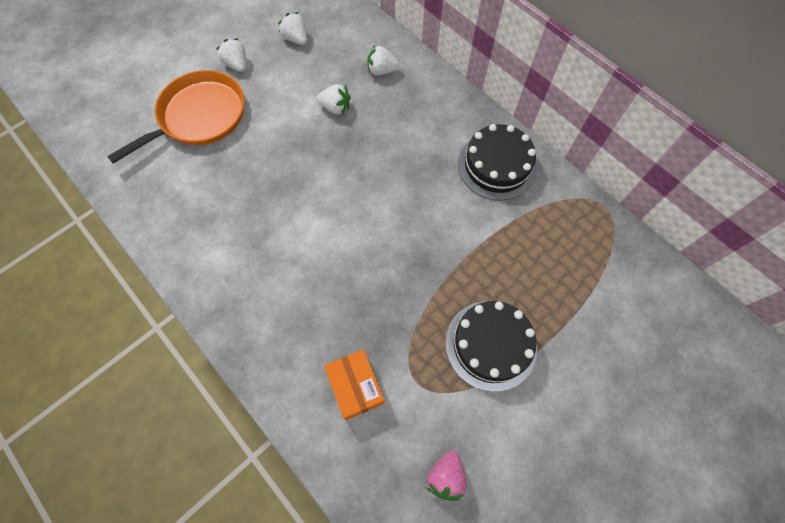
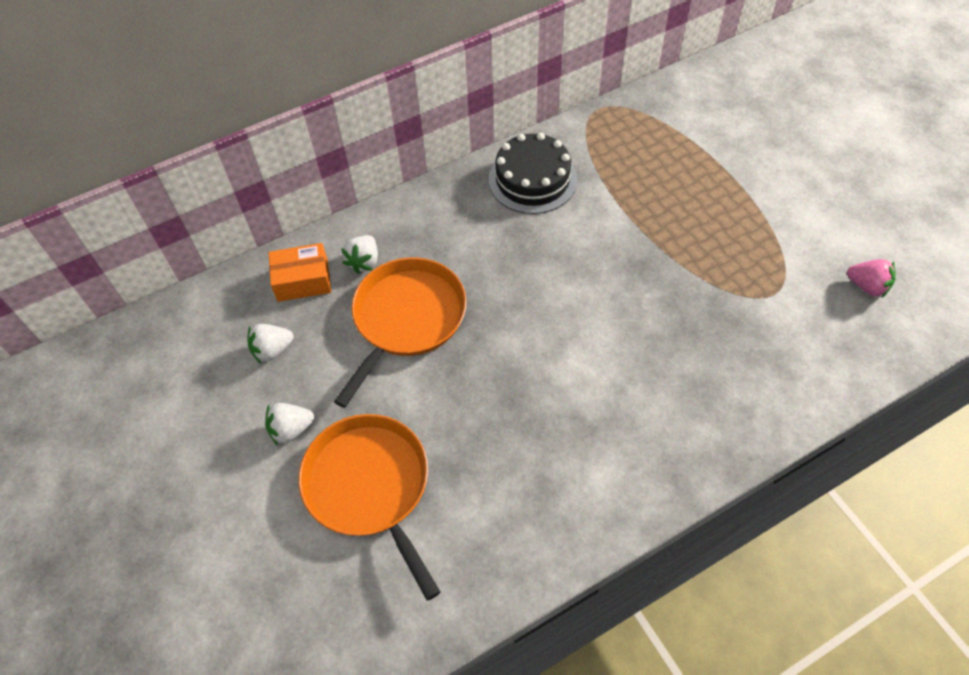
camera: 75 degrees left, 10 degrees down
white strawberry [317,84,350,115] -> orange pan [334,257,467,408]
orange box [324,349,385,420] -> orange box moved to [269,243,331,302]
black cake [445,301,537,392] -> none

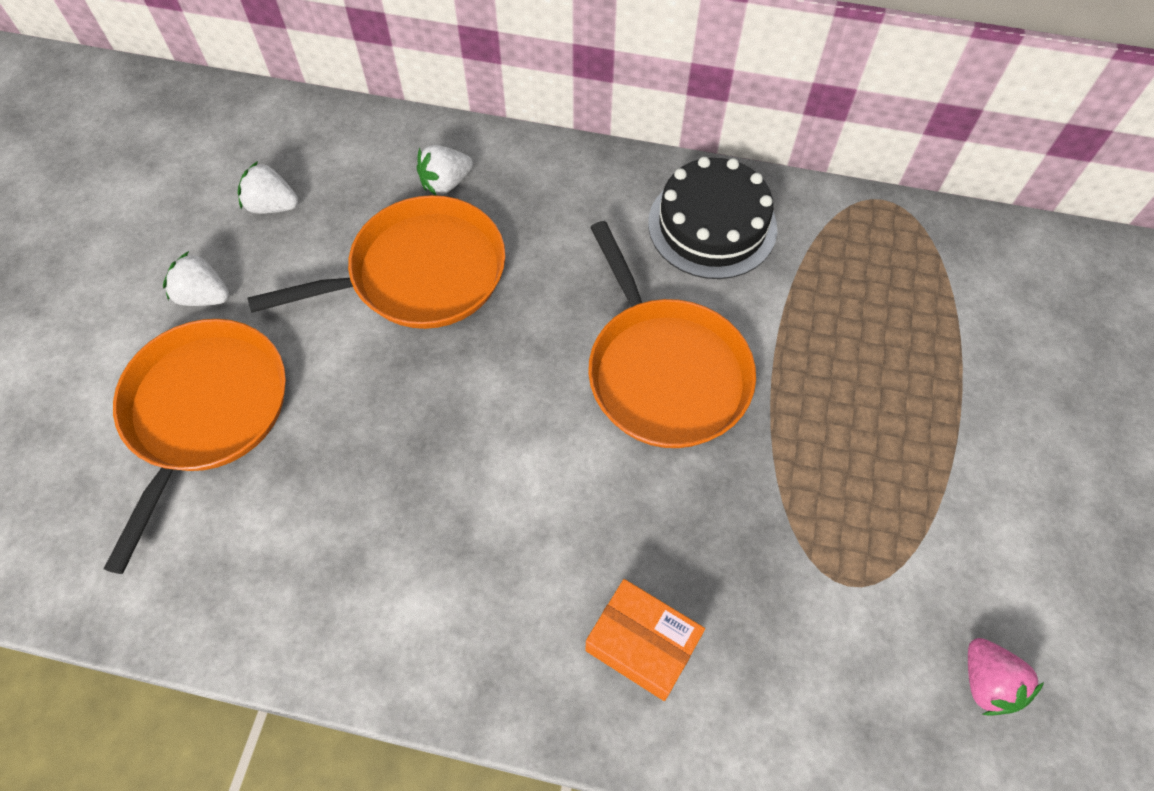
camera: 40 degrees right, 5 degrees up
orange box [269,243,331,302] -> orange box moved to [585,579,705,701]
none -> orange pan [588,221,756,448]

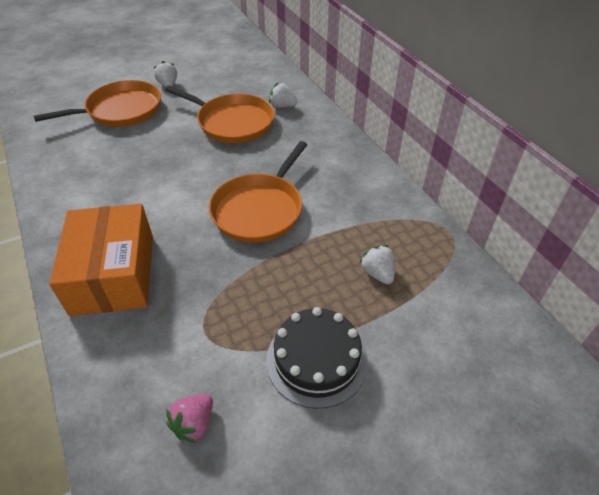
camera: 50 degrees right, 15 degrees down
white strawberry [238,161,298,214] -> white strawberry moved to [359,245,395,284]
orange box [585,579,705,701] -> orange box [49,204,153,316], size x1.88
black cake [648,157,777,279] -> black cake moved to [266,307,368,409]

